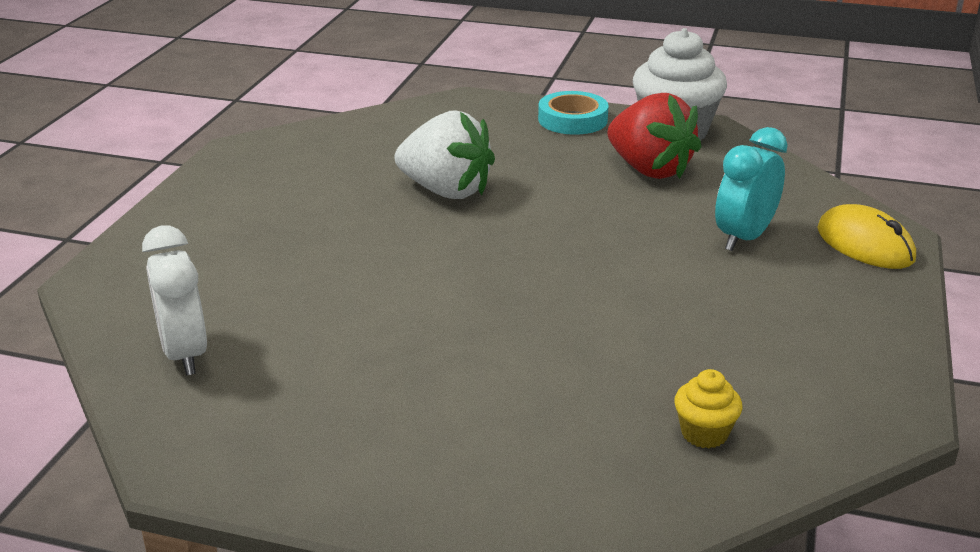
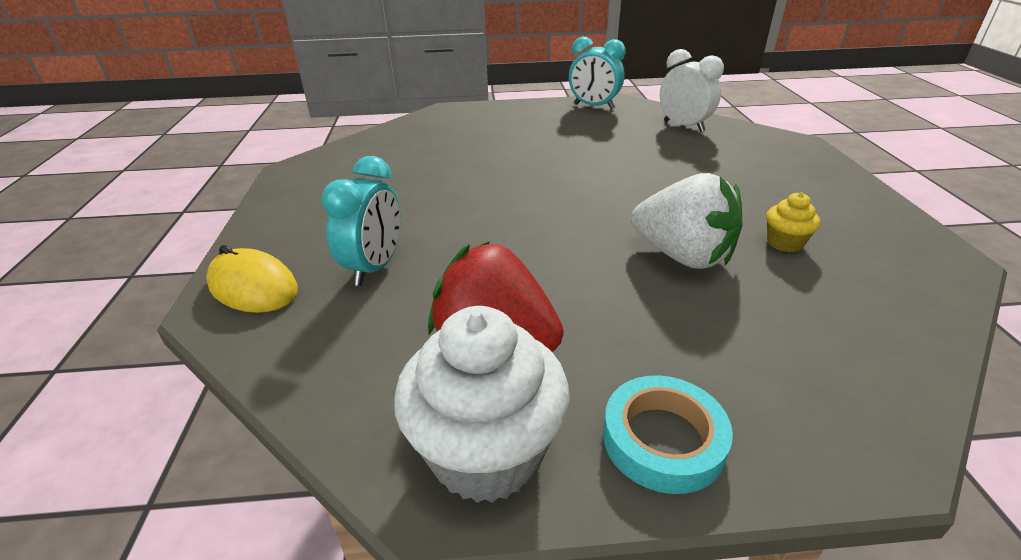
camera: 160 degrees right, 5 degrees up
white strawberry [395,110,495,199] -> white strawberry turned 150 degrees counterclockwise [631,173,743,269]
yellow cupcake [674,369,742,448] -> yellow cupcake moved to [766,192,820,252]
none -> turquoise clock [569,37,626,110]

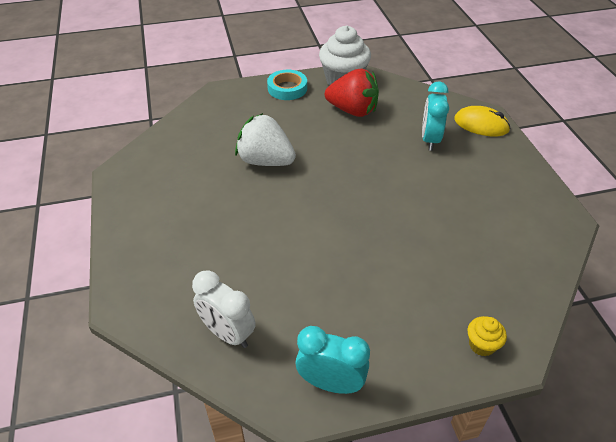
camera: 170 degrees right, 10 degrees up
yellow cupcake [766,192,820,252] -> yellow cupcake moved to [467,316,507,356]

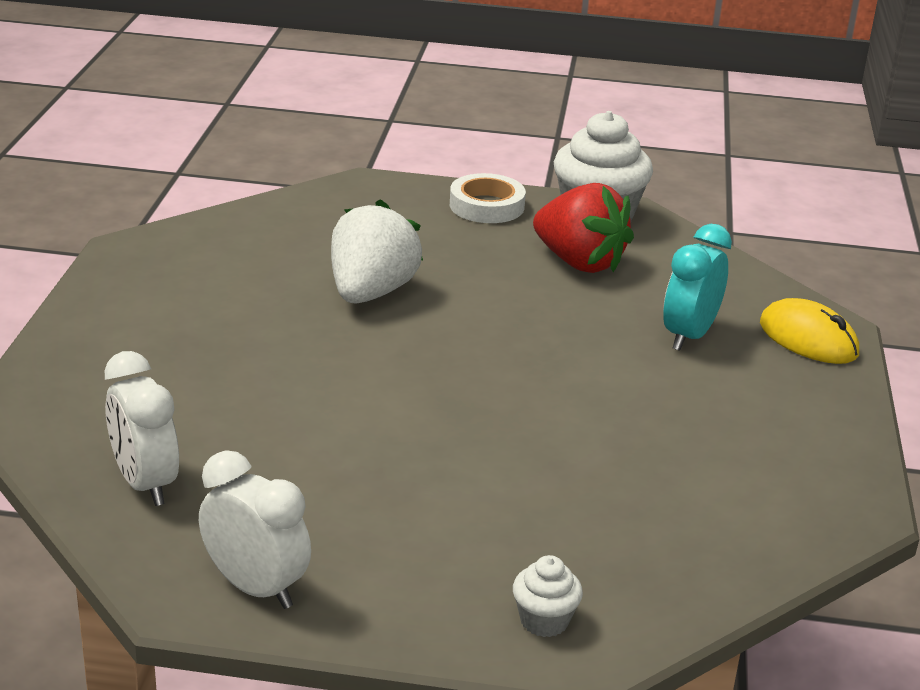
camera: 20 degrees right, 15 degrees down
white strawberry [235,113,296,166] -> white strawberry turned 60 degrees clockwise [331,199,423,304]
turquoise tape [267,70,307,100] -> white tape [450,173,526,223]
turquoise clock [295,326,370,394] -> white clock [199,450,311,609]
yellow cupcake [467,316,507,356] -> white cupcake [513,555,583,637]

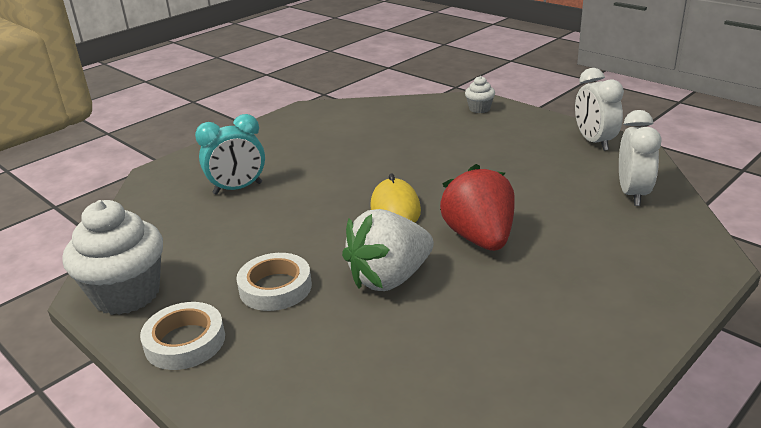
camera: 140 degrees left, 0 degrees up
red strawberry [533,183,634,273] -> red strawberry moved to [440,164,514,251]
yellow mouse [760,298,859,364] -> yellow mouse moved to [370,173,421,223]
none -> white tape [236,253,312,311]

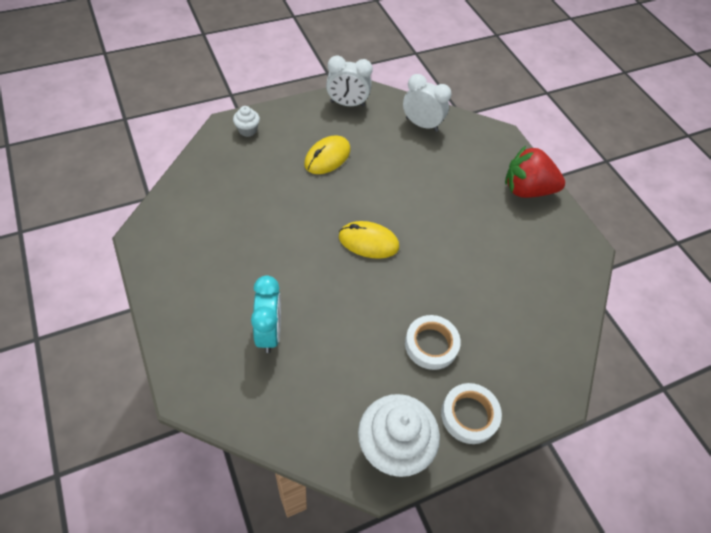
camera: 75 degrees left, 25 degrees up
white strawberry [342,209,434,291] -> none
red strawberry [440,164,514,251] -> red strawberry moved to [505,146,565,198]
none -> yellow mouse [304,135,350,174]

